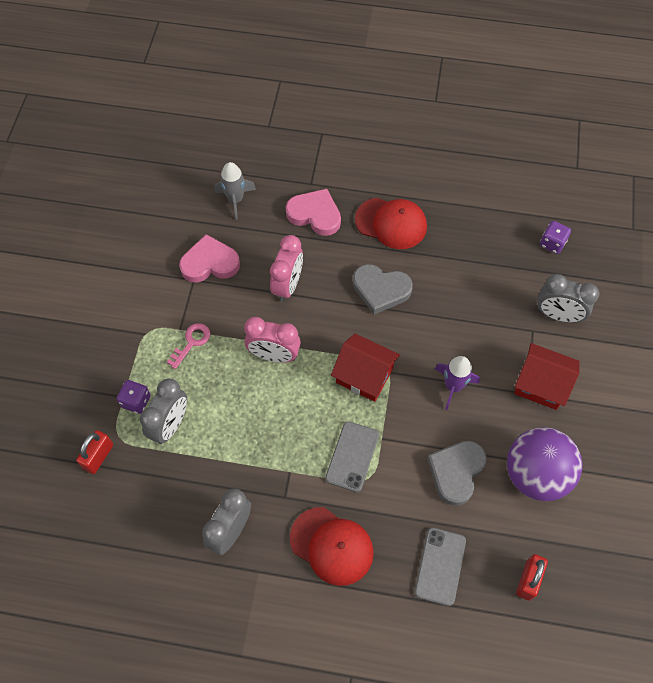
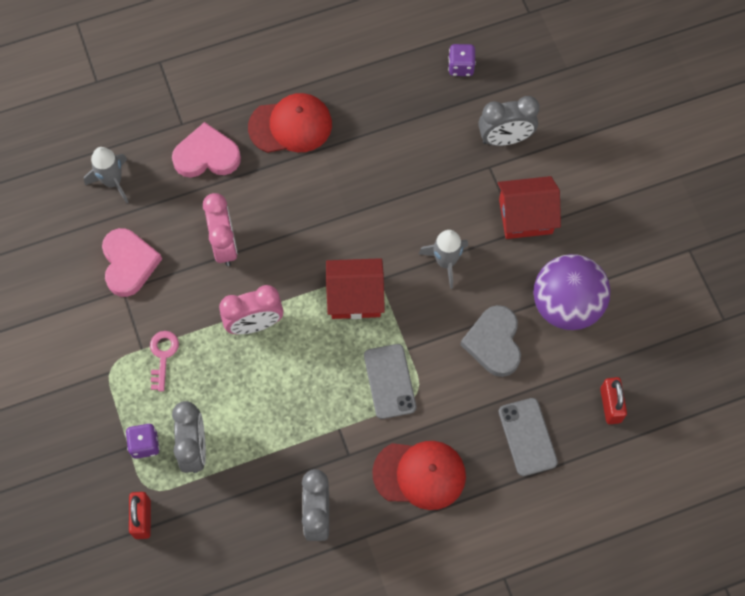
camera: 30 degrees left, 5 degrees up
pink heart [179,234,240,283] -> pink heart turned 120 degrees clockwise [102,228,162,297]
grey heart [353,264,413,314] -> none
purple rocket [435,356,480,410] -> grey rocket [419,230,468,289]

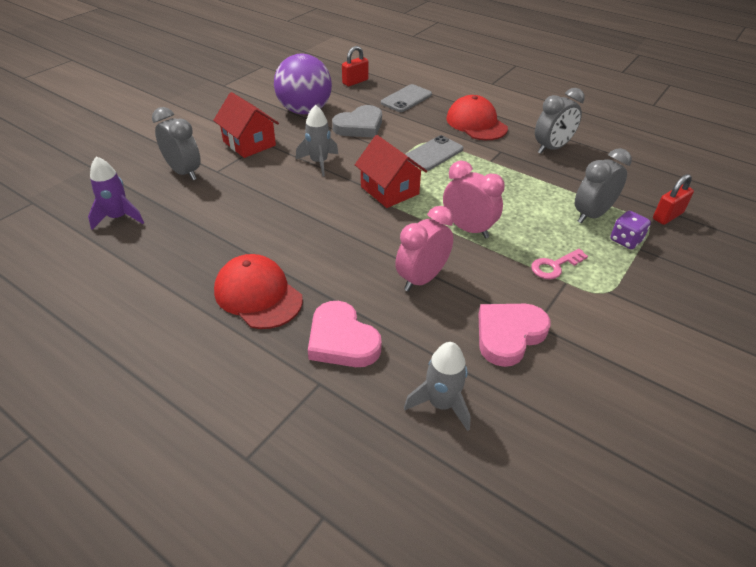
camera: 125 degrees left, 25 degrees down
purple dice [448,44,476,76] -> purple rocket [88,156,144,230]

